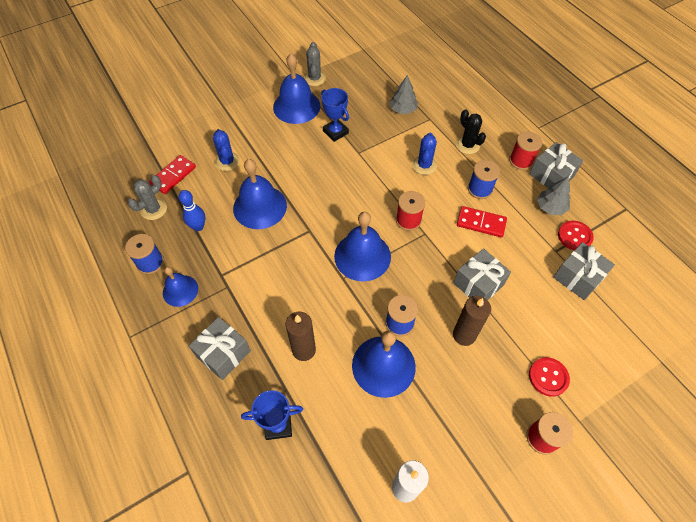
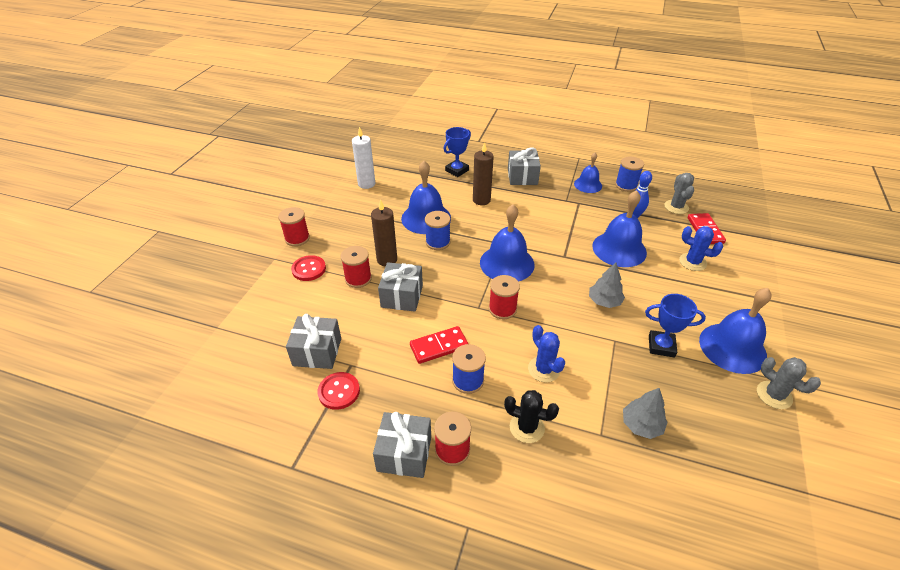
camera: 140 degrees right, 15 degrees down
grey tree [537,177,570,215] -> grey tree moved to [589,263,625,308]
none -> red spool [340,246,372,288]

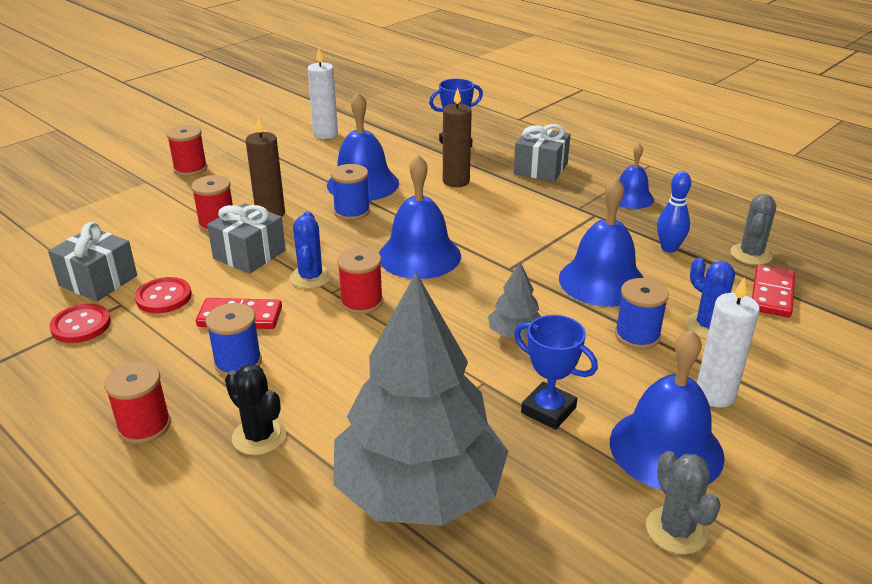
camera: 25 degrees right, 10 degrees down
red button [291,255,326,281] -> red button moved to [135,277,192,313]
grey gift [373,412,431,478] -> none
blue cactus [528,325,565,382] -> blue cactus moved to [290,211,332,289]
blue spool [615,157,644,192] -> blue spool moved to [615,278,669,349]
grey tree [623,388,668,439] -> grey tree [333,273,508,526], size x2.42
none -> white candle [697,277,760,408]

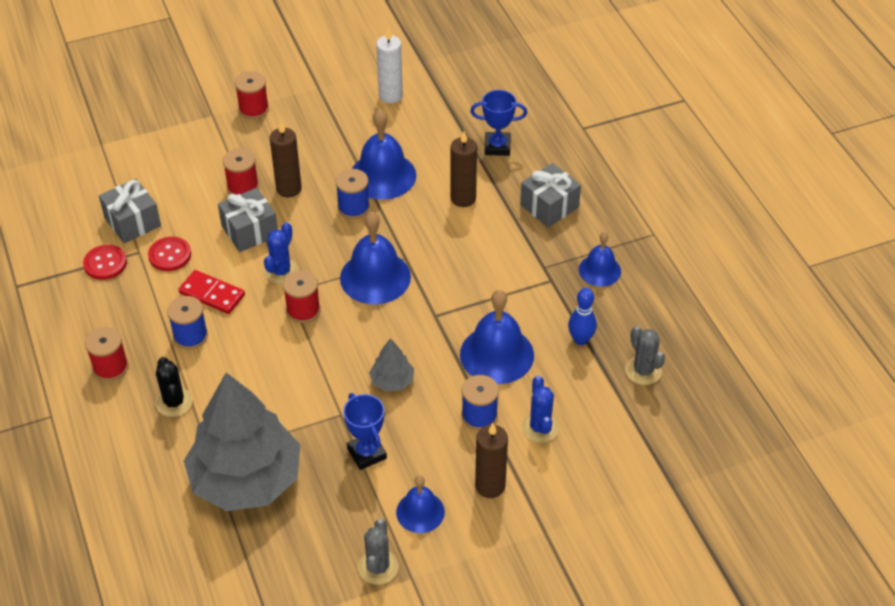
camera: 25 degrees right, 15 degrees up
blue bell [610,329,725,489] -> blue bell [396,475,445,533], size x0.60
white candle [697,277,760,408] -> brown candle [475,423,508,498]
grey cactus [731,194,776,265] -> grey cactus turned 75 degrees counterclockwise [625,326,665,385]
red domino [752,265,795,317] -> none

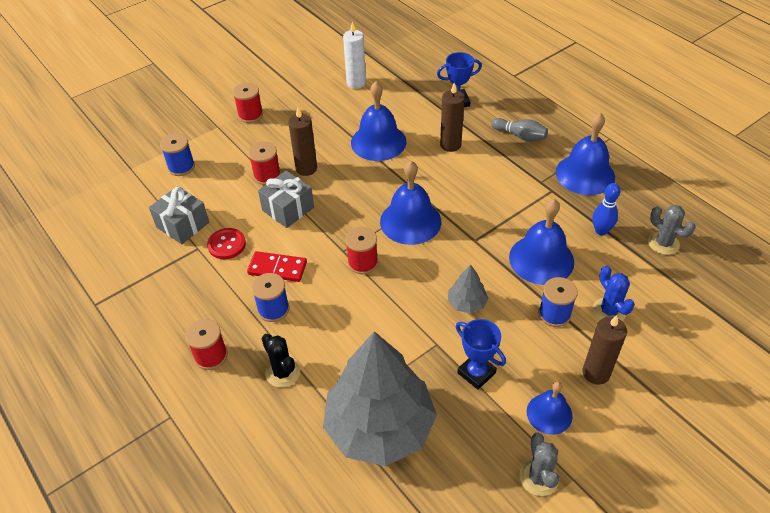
camera: 15 degrees left, 0 degrees up
red button [83,245,127,280] -> none
blue cactus [264,222,299,284] -> none
blue spool [336,169,370,219] -> blue spool moved to [160,133,195,176]
grey gift [520,163,581,227] -> grey bowling pin [491,118,548,141]
blue bell [579,232,621,287] -> blue bell [556,113,615,195], size x1.66

